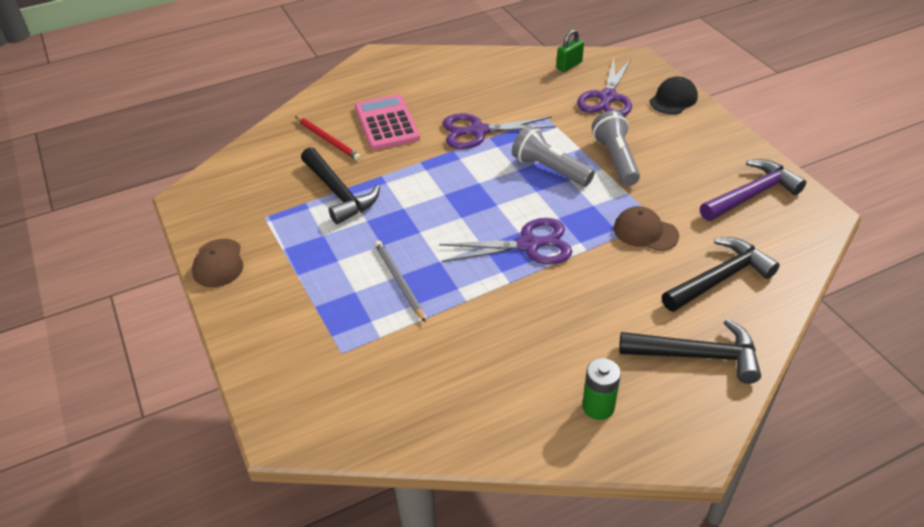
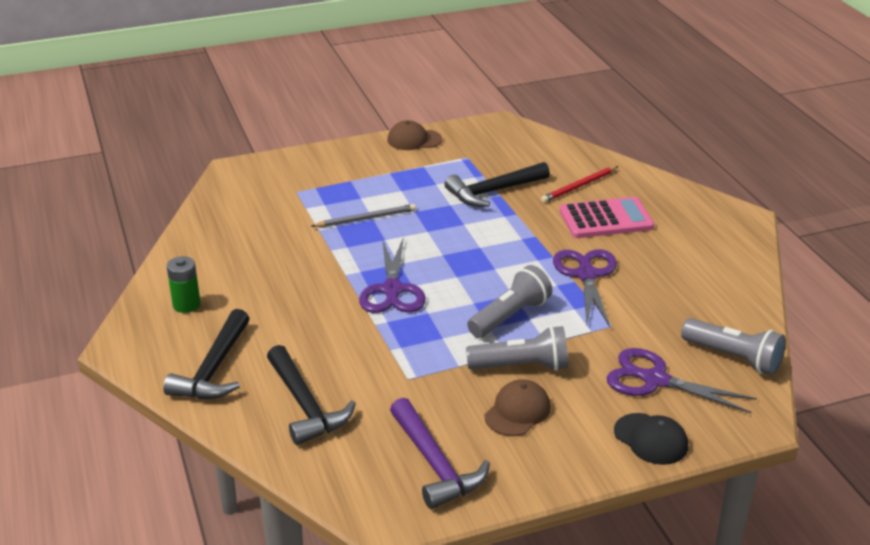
camera: 95 degrees right, 10 degrees down
green padlock [556,30,584,72] -> grey flashlight [681,318,786,375]
brown cap [614,206,679,251] -> brown cap moved to [485,379,551,436]

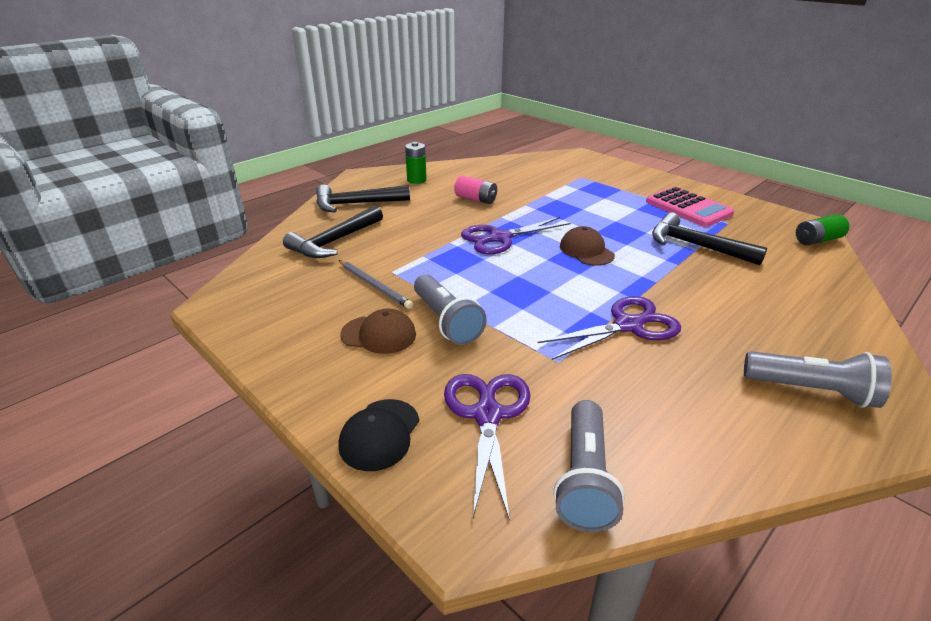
camera: 65 degrees right, 0 degrees up
grey pencil [311,204,416,227] -> grey pencil moved to [339,260,413,309]
brown cap [387,120,442,150] -> brown cap moved to [560,226,615,266]
purple hammer [390,398,490,509] -> none
grey flashlight [467,265,552,338] -> grey flashlight moved to [744,351,892,408]
red pencil [541,166,618,203] -> none
pink calculator [560,197,654,238] -> pink calculator moved to [646,187,734,227]
none -> pink battery [454,176,497,204]
none -> green battery [796,214,849,245]

